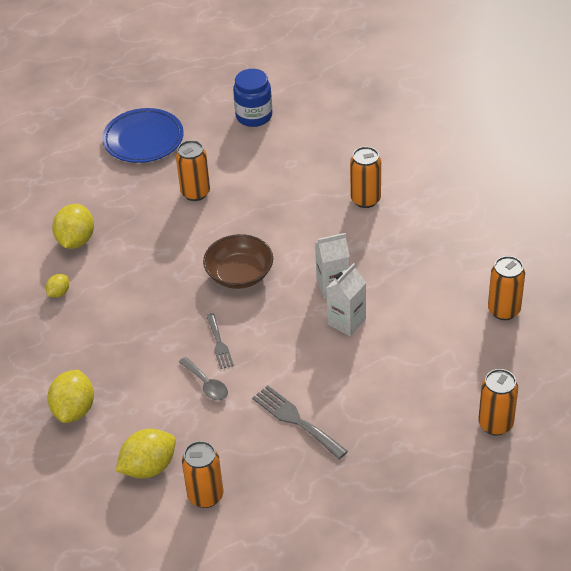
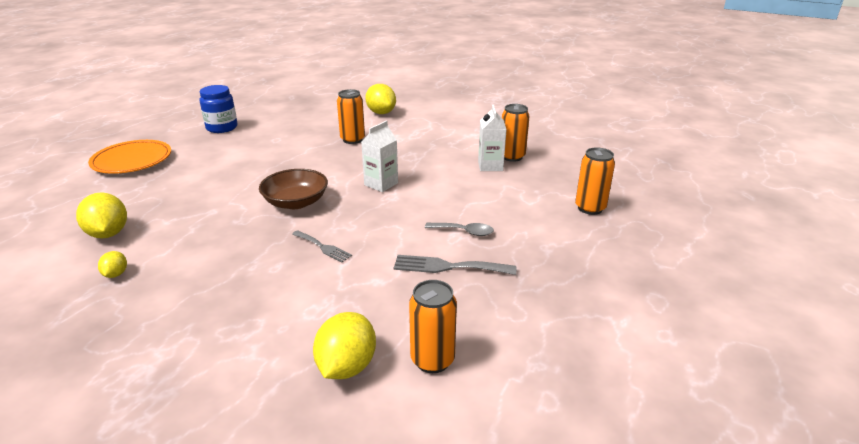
camera: 40 degrees left, 15 degrees down
yellow lemon [47,370,94,423] -> yellow lemon moved to [365,84,396,114]
blue plate [102,108,184,163] -> orange plate [88,140,171,174]
orange can [176,140,210,201] -> none
grey spoon [179,357,228,401] -> grey spoon moved to [425,223,494,236]
white carton [327,263,366,336] -> white carton moved to [478,105,507,171]

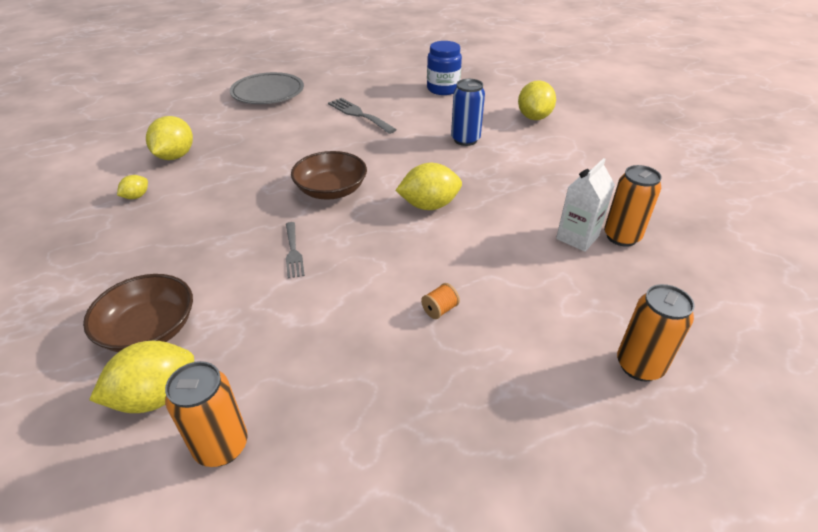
camera: 40 degrees right, 10 degrees up
orange plate [88,140,171,174] -> grey plate [230,72,304,104]
blue jar [200,85,238,133] -> blue jar moved to [427,41,462,95]
orange can [337,89,365,144] -> blue can [451,79,485,146]
white carton [361,121,398,192] -> yellow lemon [395,163,462,210]
grey fork [394,255,516,275] -> grey fork moved to [328,98,397,134]
grey spoon [425,223,494,236] -> orange spool [421,283,460,319]
none -> brown bowl [83,274,193,352]

